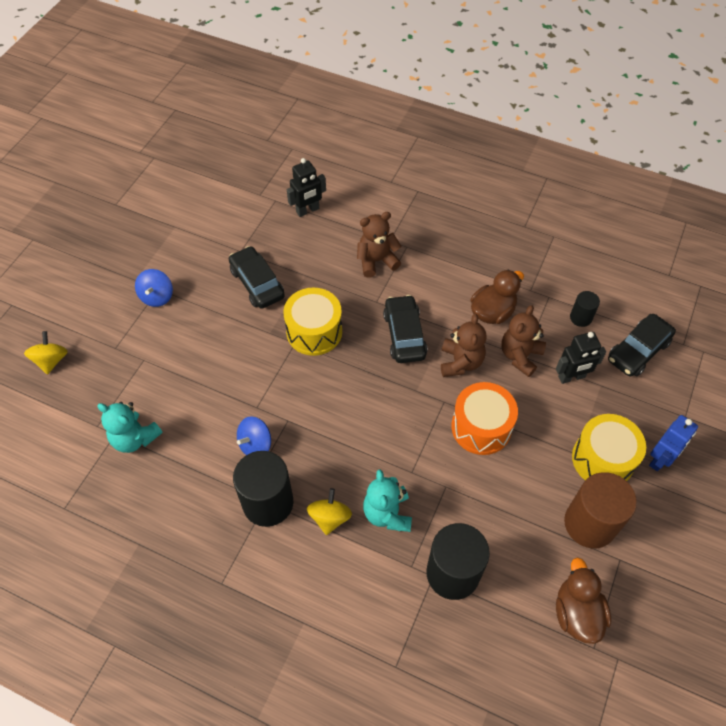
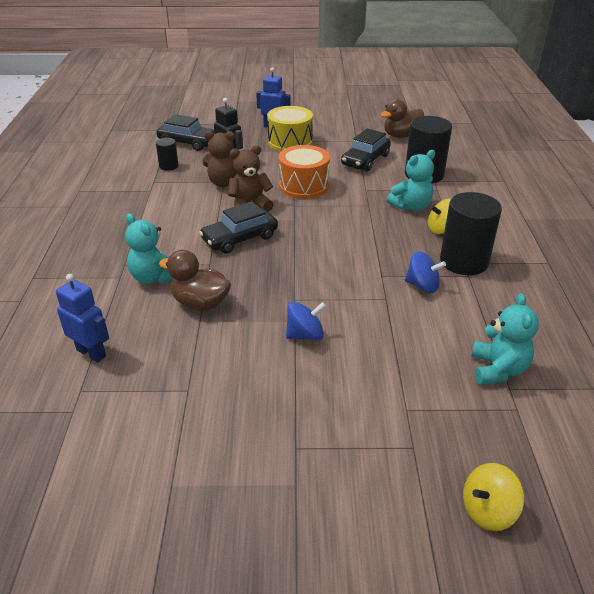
camera: 115 degrees left, 20 degrees down
blue spinning top [135,269,173,307] -> blue spinning top moved to [286,302,326,340]
black car [229,246,285,309] -> black car moved to [341,128,391,171]
yellow drum [283,288,342,356] -> none
black robot [287,158,326,217] -> blue robot [56,274,109,363]
brown teddy bear [357,212,402,278] -> turquoise teddy bear [125,214,174,284]
brown duck [470,269,524,324] -> brown duck moved to [159,250,231,310]
brown cylinder [564,472,637,548] -> none

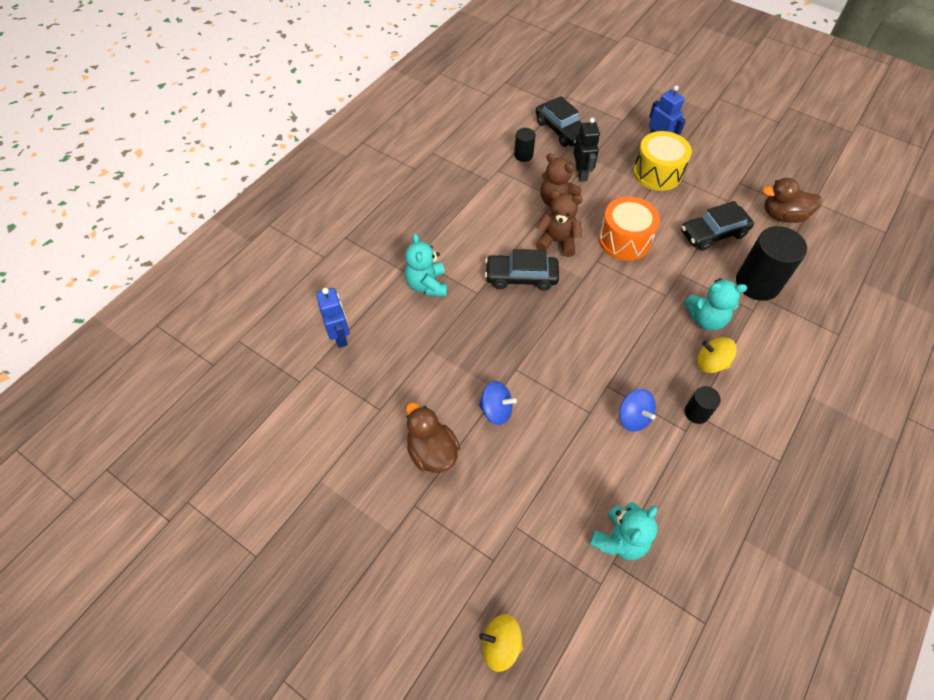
camera: 35 degrees right, 20 degrees up
brown duck [159,250,231,310] -> brown duck moved to [406,402,460,473]
black cylinder [440,192,502,275] -> black cylinder [685,386,721,424], size x0.50

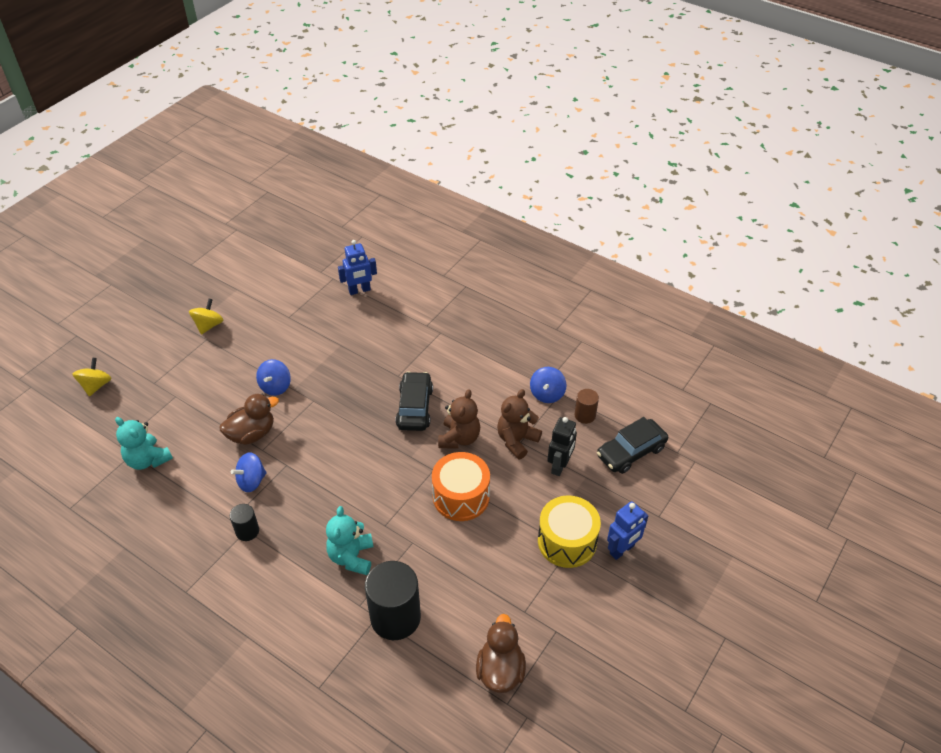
camera: 90 degrees right, 10 degrees down
turquoise teddy bear [405,233,448,297] -> none
brown duck [406,402,460,473] -> brown duck moved to [219,394,279,445]
black cylinder [514,128,536,162] -> brown cylinder [575,389,599,424]
black robot [574,118,600,182] -> black robot turned 60 degrees counterclockwise [547,417,577,476]
black car [681,201,754,251] -> none
yellow spinning top [697,337,737,373] -> yellow spinning top moved to [189,299,224,335]
none -> blue spinning top [530,367,567,403]

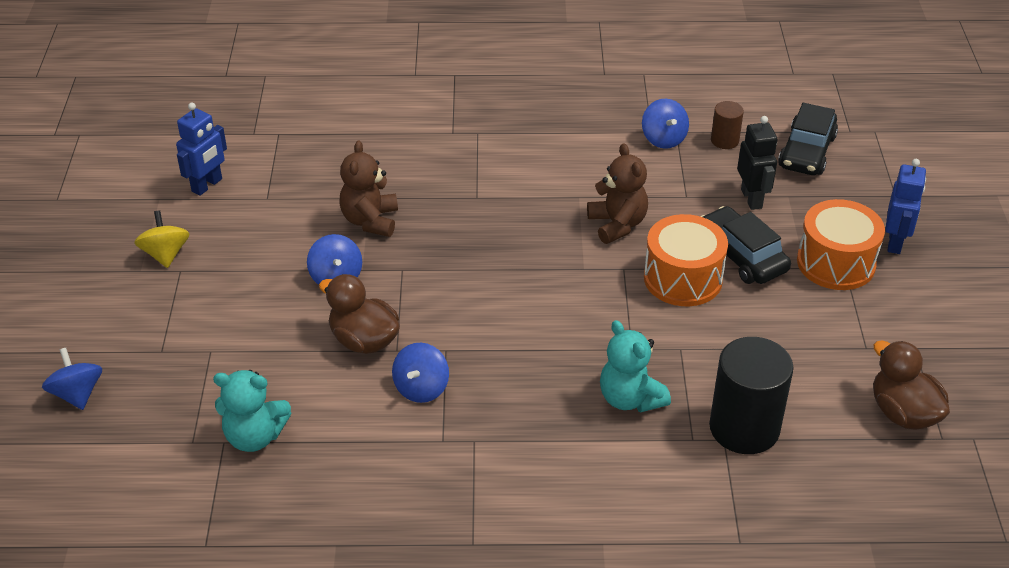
camera: 35 degrees left, 5 degrees down
yellow spinning top [73,357,112,396] -> blue spinning top [42,348,102,410]
brown duck [219,394,279,445] -> brown duck turned 75 degrees counterclockwise [319,274,400,354]
black cylinder [230,504,259,541] -> none
blue robot [338,240,377,295] -> blue robot moved to [176,103,227,196]
black car [395,371,433,431] -> black car moved to [700,206,791,284]
brown teddy bear [497,389,542,459] -> brown teddy bear moved to [340,141,398,237]
yellow drum [538,495,601,568] -> orange drum [797,199,885,290]

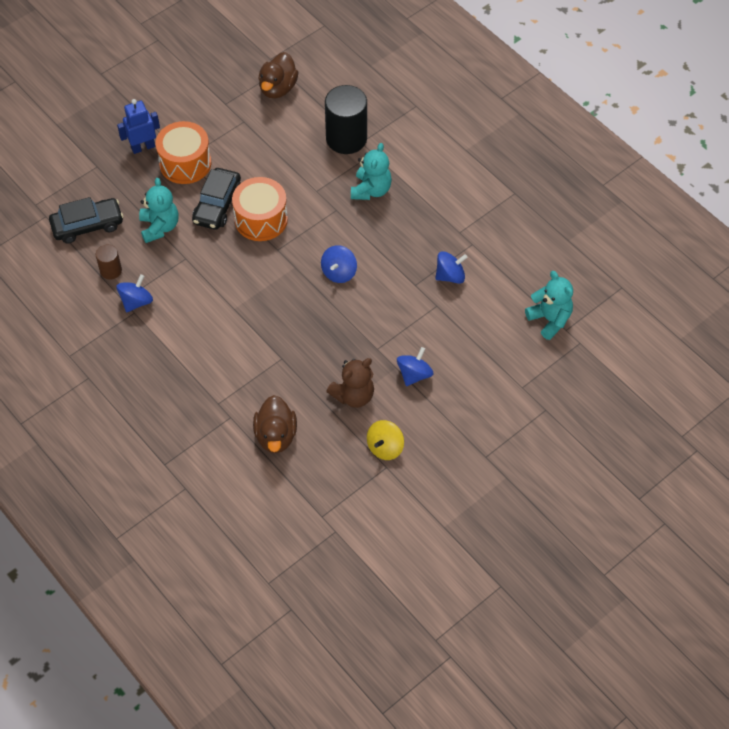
camera: 130 degrees left, 15 degrees up
blue spinning top [42,348,102,410] -> blue spinning top moved to [321,245,357,283]
yellow spinning top [134,210,190,268] -> yellow spinning top moved to [367,420,404,460]
blue robot [176,103,227,196] -> none
brown duck [319,274,400,354] -> brown duck moved to [253,395,297,453]
brown teddy bear [587,143,648,244] -> none
black robot [737,116,777,210] -> turquoise teddy bear [139,178,179,243]

